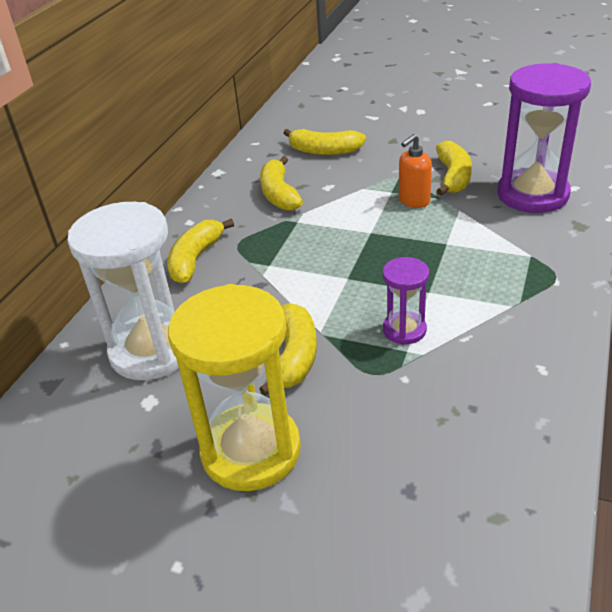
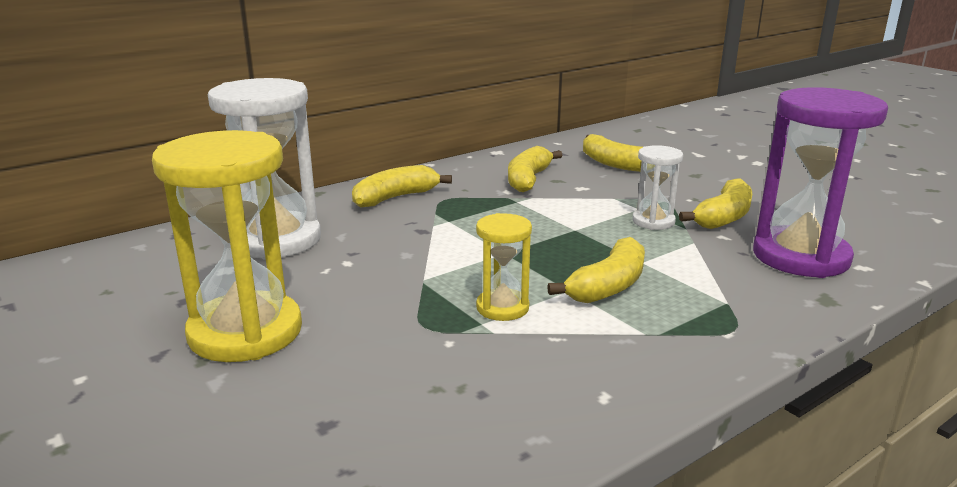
camera: 30 degrees right, 15 degrees down
yellow banana [259,303,317,396] -> yellow banana moved to [547,237,645,303]
purple hourglass [383,257,429,345] -> yellow hourglass [476,213,532,321]
orange soap dispenser [399,134,432,208] -> white hourglass [632,145,683,230]

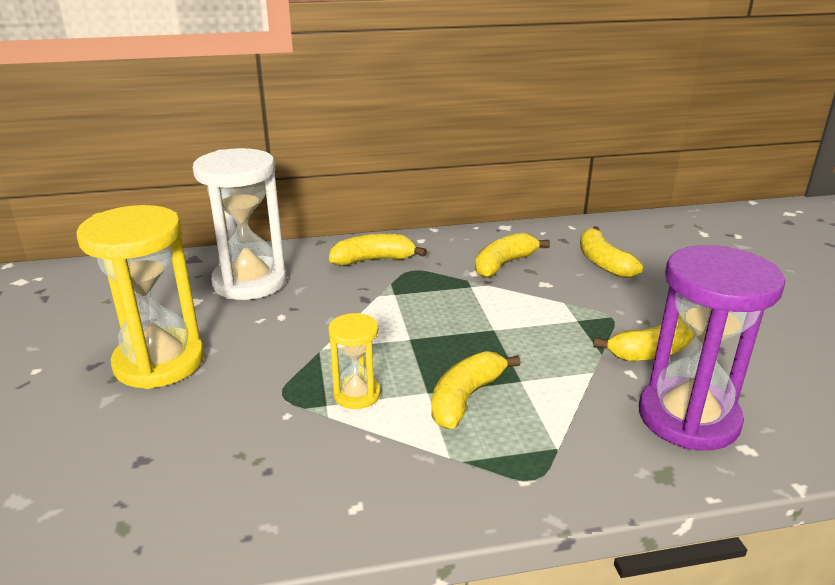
camera: 25 degrees right, 5 degrees up
yellow banana [547,237,645,303] -> yellow banana turned 150 degrees clockwise [431,351,521,429]
white hourglass [632,145,683,230] -> none

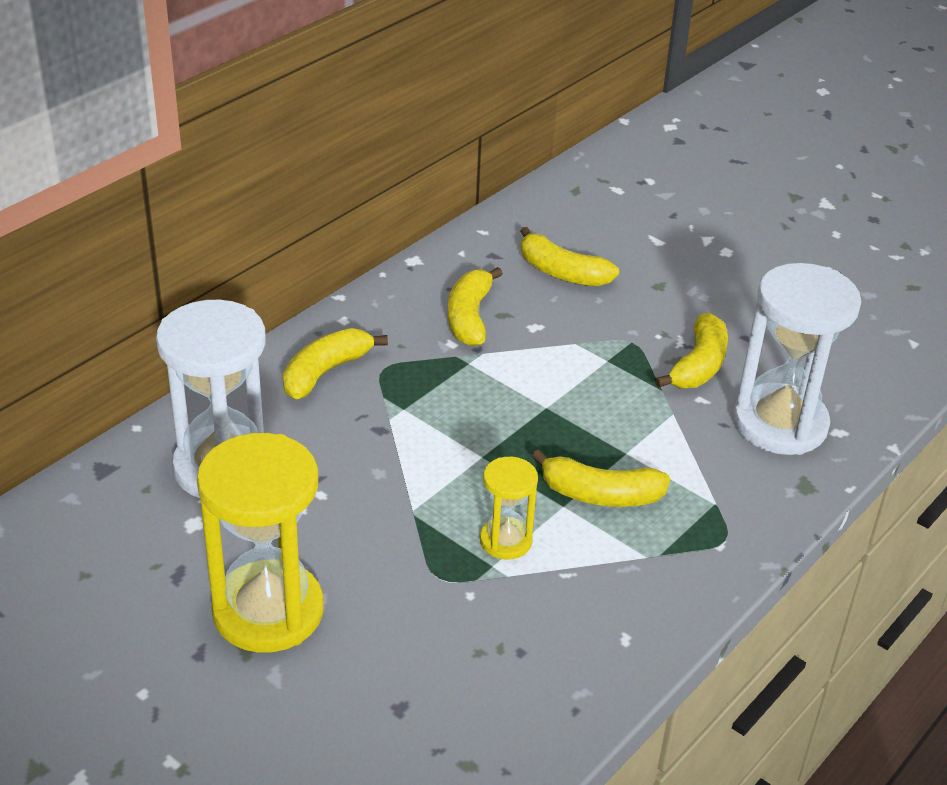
camera: 40 degrees left, 10 degrees up
yellow banana [431,351,521,429] -> yellow banana turned 75 degrees counterclockwise [532,449,670,507]
purple hourglass [639,245,785,450] -> white hourglass [733,263,861,455]

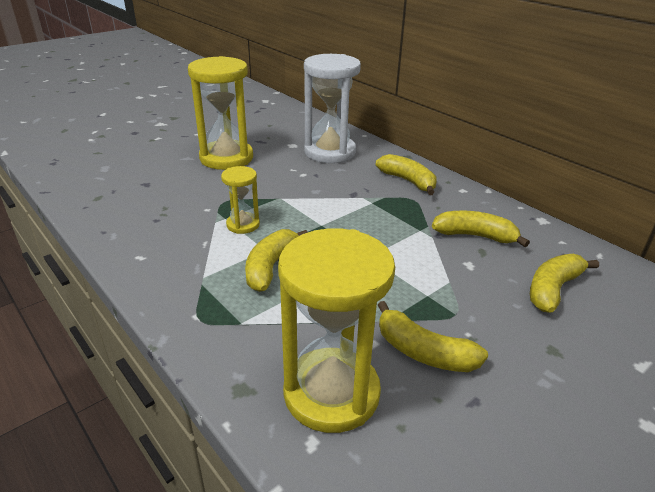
camera: 100 degrees right, 5 degrees down
white hourglass [733,263,861,455] -> yellow hourglass [278,228,395,433]

